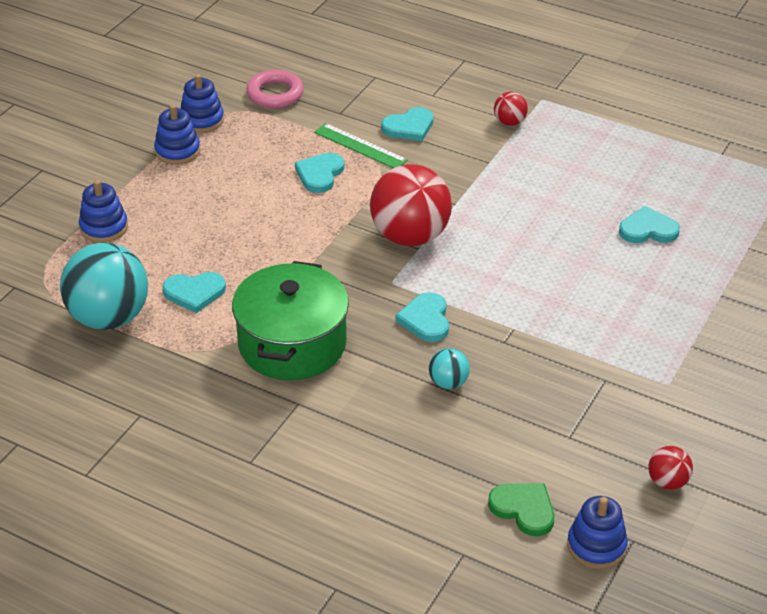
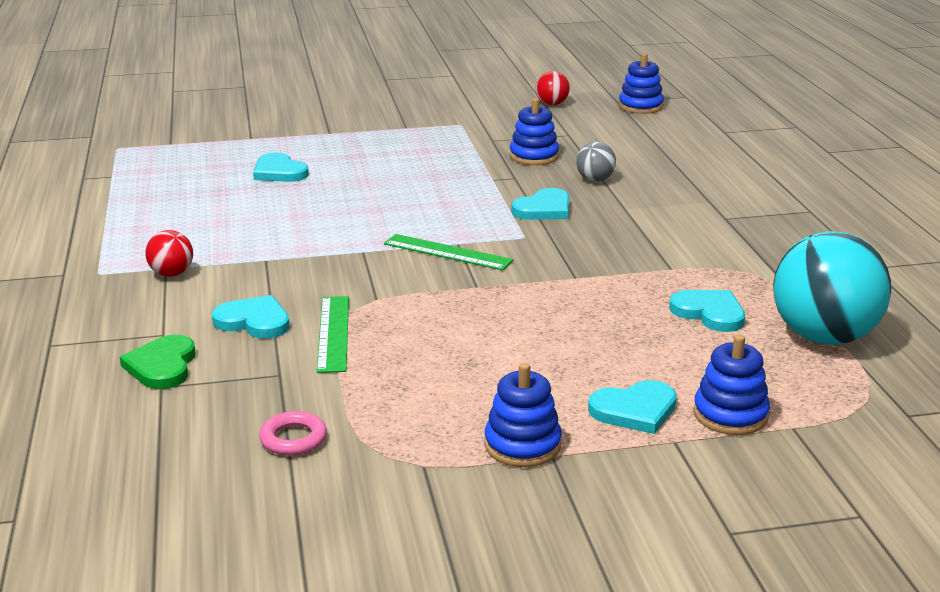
camera: 130 degrees left, 15 degrees down
blue stacking toy [181,74,224,133] -> blue stacking toy moved to [510,98,559,165]
green pot [232,261,349,380] -> none
pink ring [246,70,304,108] -> pink ring [259,411,327,456], size x0.67
turquoise heart [295,153,344,193] -> turquoise heart moved to [588,380,677,434]
red ball [370,164,452,246] -> green ruler [384,234,513,270]
turquoise ball [429,348,470,389] -> grey ball [576,142,616,182]
green heart [488,483,554,536] -> green heart moved to [120,334,196,389]

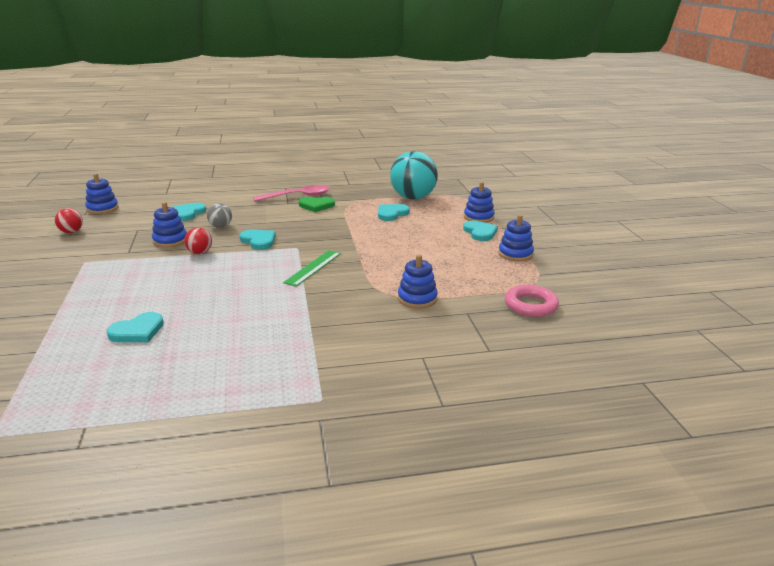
camera: 90 degrees left, 0 degrees up
green heart [120,334,196,389] -> green heart moved to [299,197,335,212]
red ball [145,230,193,277] -> red ball moved to [184,227,212,254]
turquoise heart [212,295,290,339] -> turquoise heart moved to [173,203,206,221]
pink ring [259,411,327,456] -> pink ring [505,285,559,317], size x1.50
green ruler [317,296,349,373] -> blue stacking toy [398,254,438,309]
none -> pink spoon [253,185,330,202]

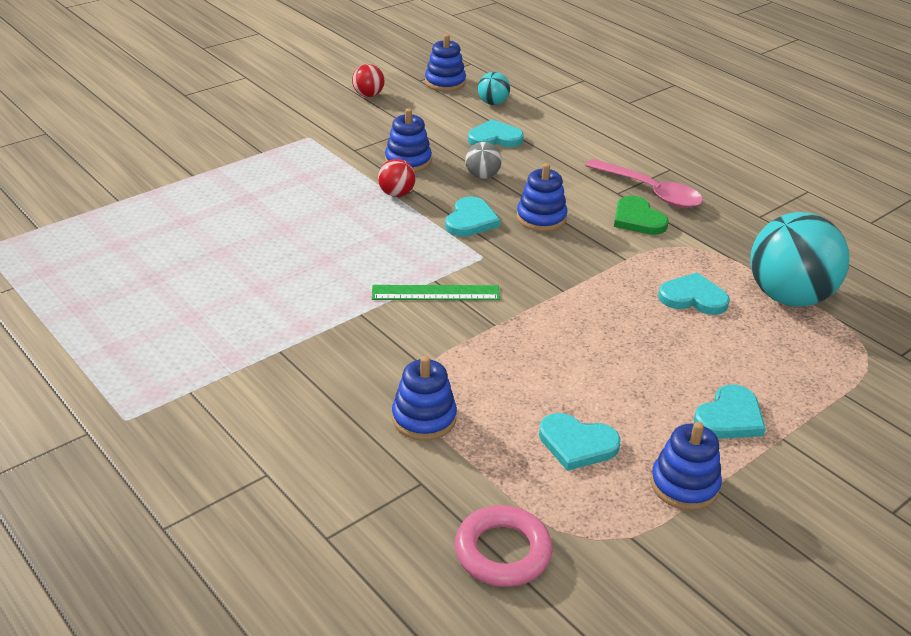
camera: 60 degrees right, 10 degrees up
turquoise heart [107,312,164,342] -> turquoise heart moved to [539,413,621,471]
blue stacking toy [464,182,495,223] -> blue stacking toy moved to [517,163,567,232]
none -> turquoise ball [478,72,510,105]

